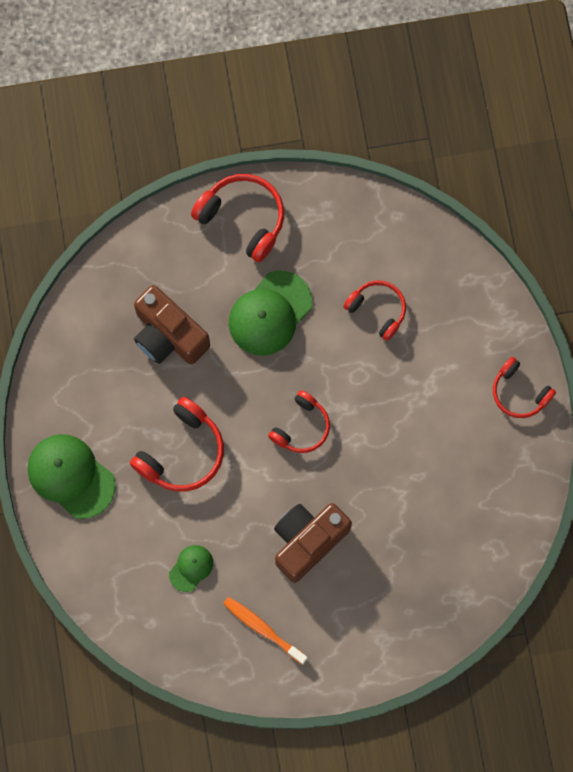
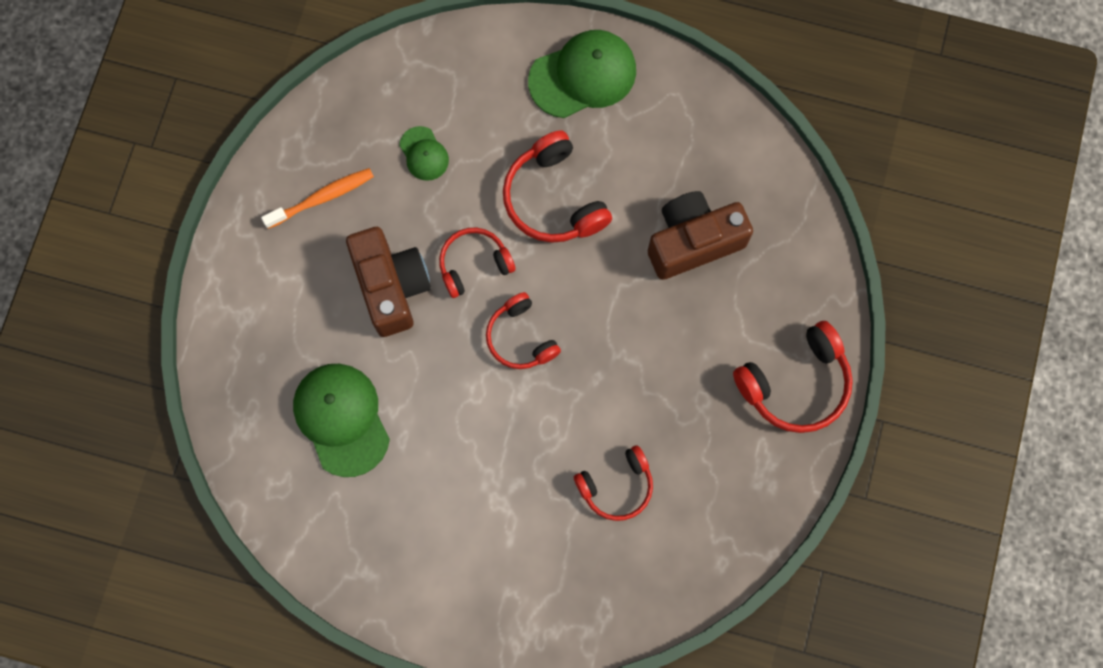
camera: 115 degrees right, 0 degrees up
green cap [229,271,312,356] -> green cap moved to [293,364,390,477]
red headphones [493,357,556,418] -> red headphones moved to [439,227,516,298]

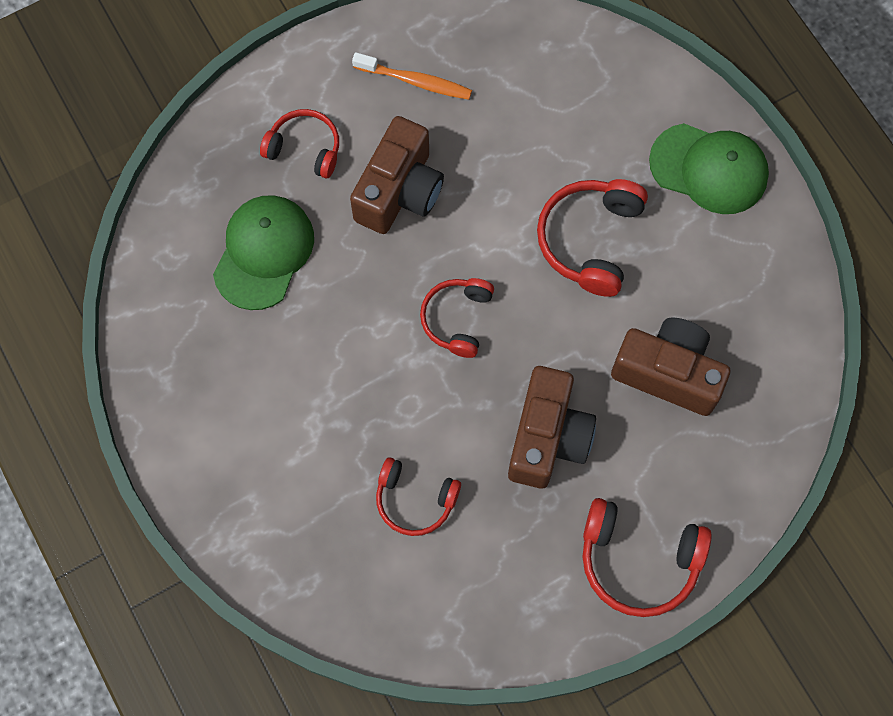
camera: 45 degrees right, 5 degrees down
green cap [399,126,449,181] -> none
red headphones [439,227,516,298] -> red headphones moved to [260,109,339,178]
none -> brown camera [508,366,596,488]

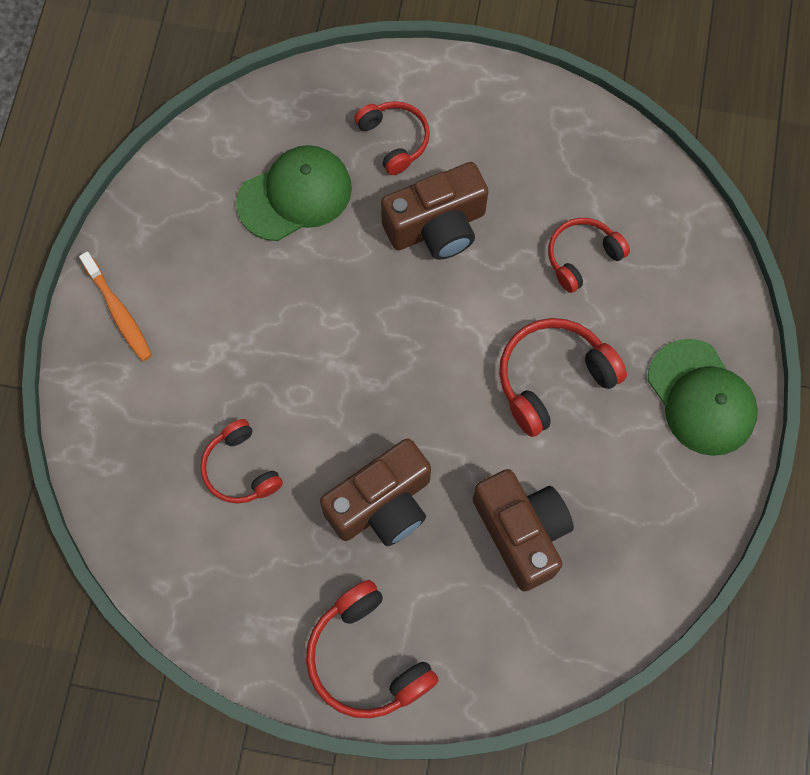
camera: 40 degrees right, 0 degrees up
orange toothbrush [352,52,472,100] -> orange toothbrush moved to [79,251,152,361]
red headphones [420,278,494,358] -> red headphones moved to [548,218,630,293]

